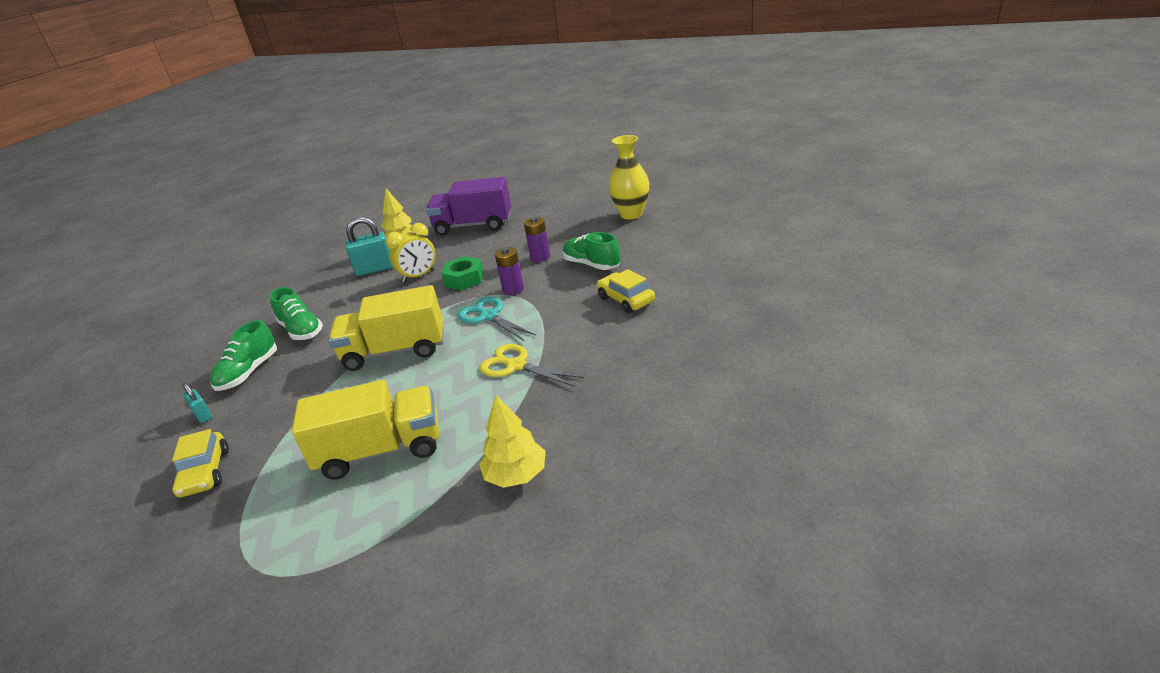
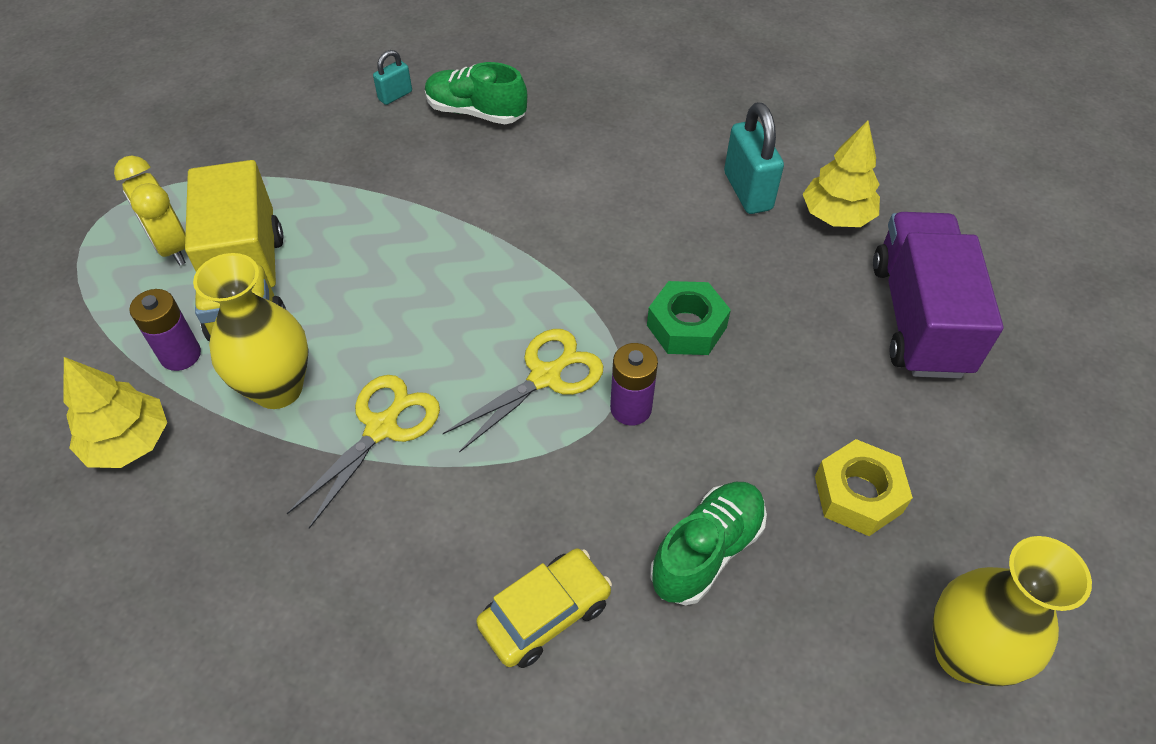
camera: 85 degrees right, 20 degrees up
yellow car [172,429,229,498] -> none
green shoe [270,287,323,340] -> none
yellow truck [328,285,443,371] -> none
yellow clock [385,223,435,282] -> yellow clock moved to [114,156,186,265]
turquoise scissors [458,297,536,341] -> yellow scissors [443,329,603,453]
purple battery [524,217,550,262] -> purple battery moved to [129,289,201,371]
none -> yellow vase [193,253,308,409]
none -> yellow nut [815,439,913,536]

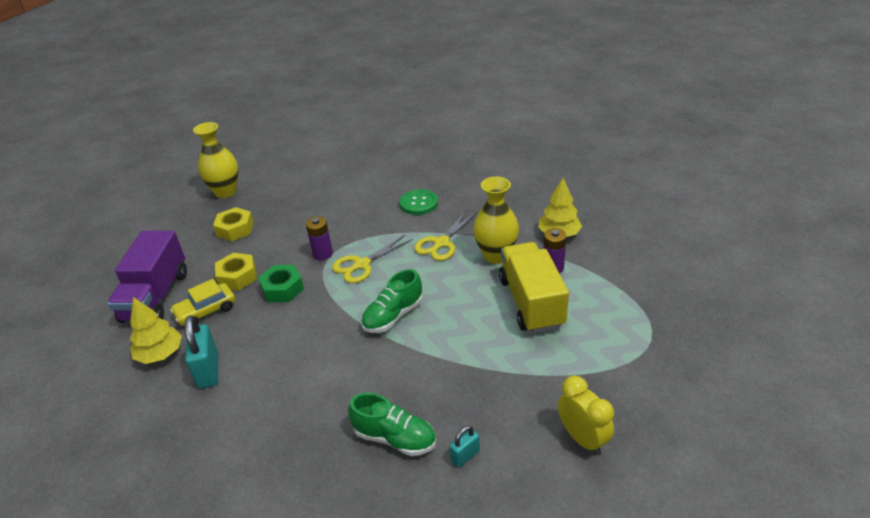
camera: 175 degrees left, 15 degrees down
yellow clock [114,156,186,265] -> yellow clock moved to [558,376,614,455]
yellow car [476,549,612,668] -> yellow car moved to [170,279,235,326]
green shoe [650,482,767,605] -> green shoe moved to [361,269,423,333]
none -> yellow nut [215,253,257,290]
none -> green button [400,189,438,215]

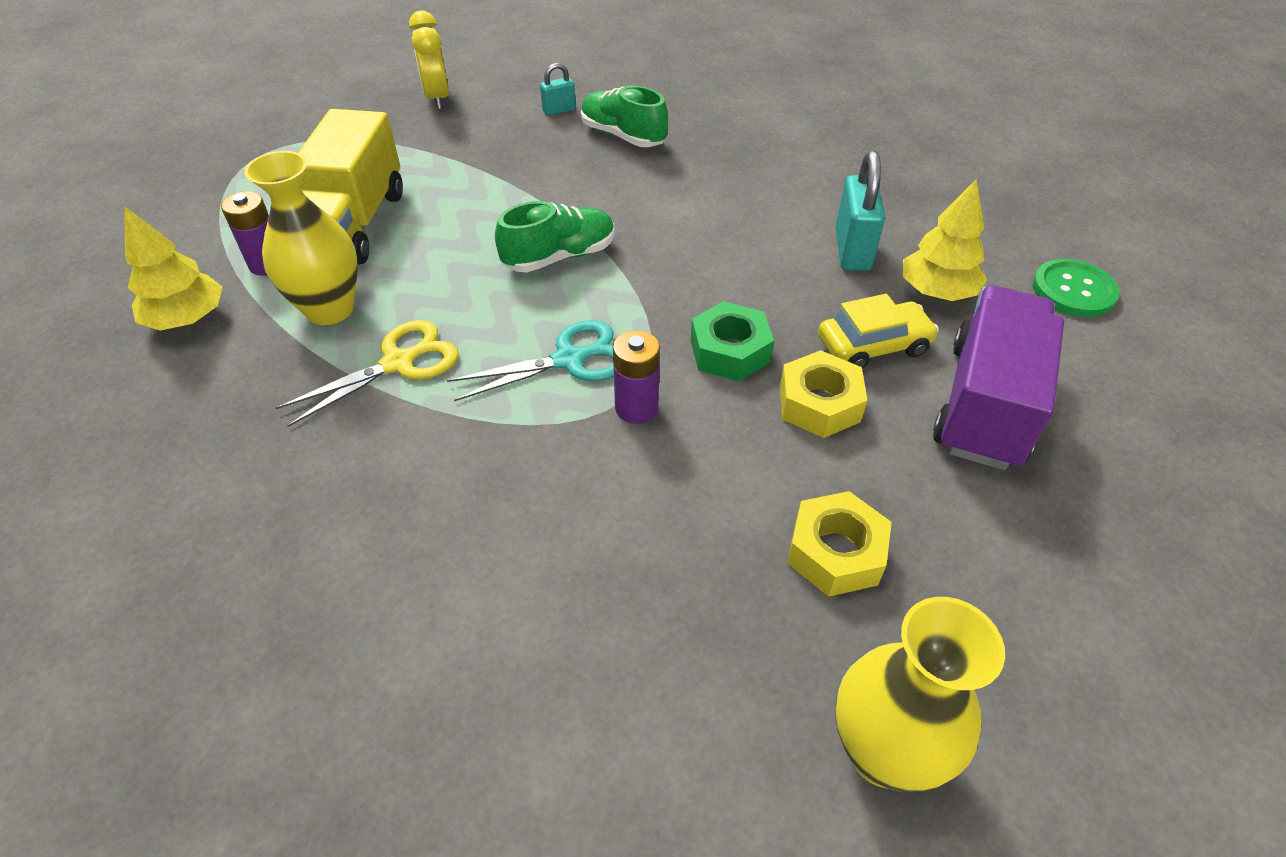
camera: 165 degrees left, 10 degrees up
yellow scissors [332,235,412,283] -> turquoise scissors [447,320,614,401]
green button [400,189,438,215] -> green button moved to [1033,259,1120,317]

